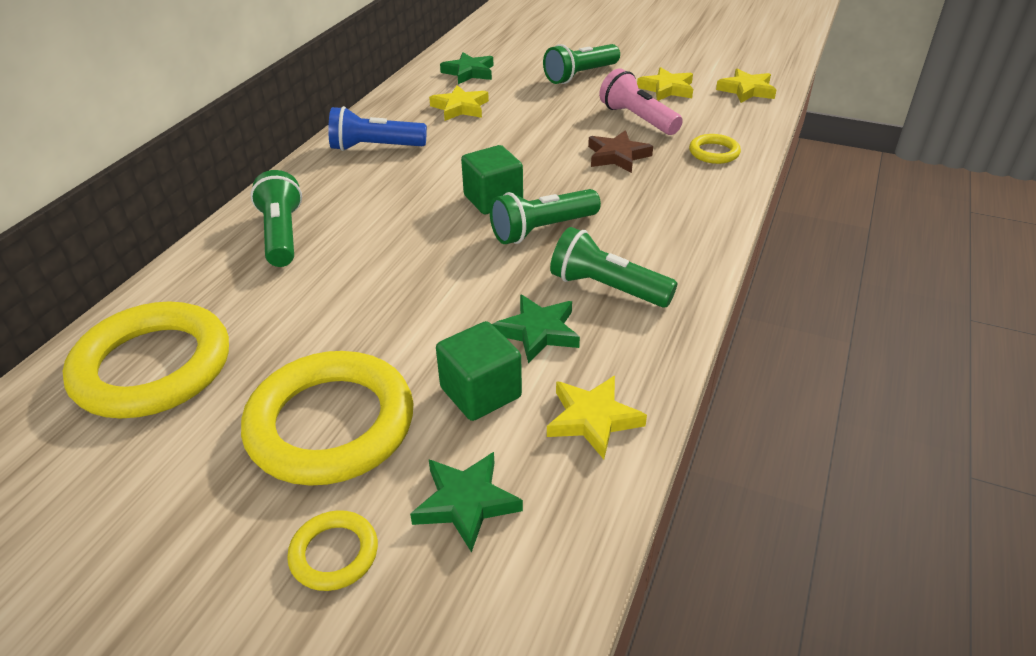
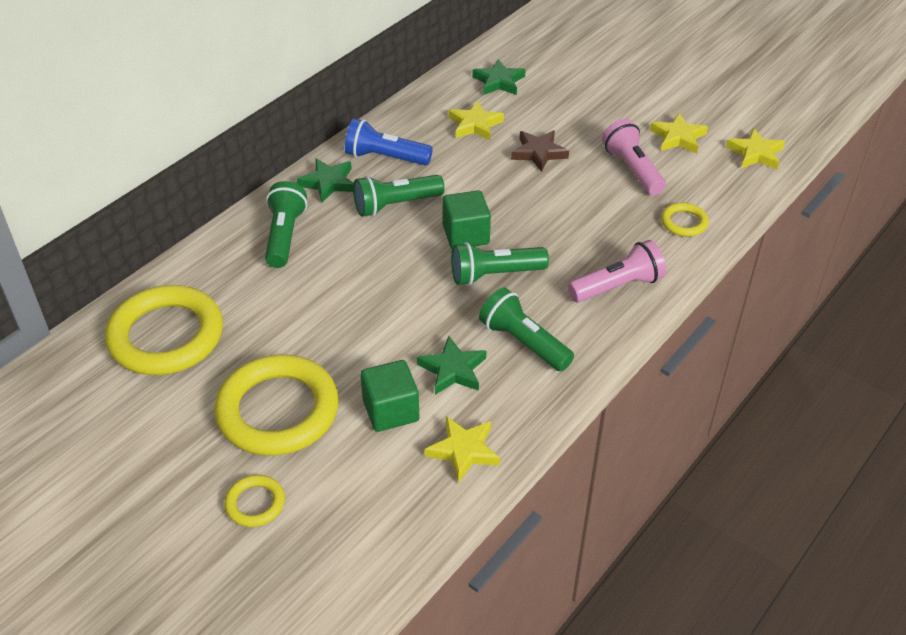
camera: 15 degrees right, 5 degrees up
green star [410,452,523,553] -> green star moved to [297,159,353,203]
green flashlight [543,44,620,84] -> green flashlight moved to [353,175,445,217]
brown star [588,130,653,173] -> brown star moved to [511,130,569,172]
none -> pink flashlight [568,240,666,303]

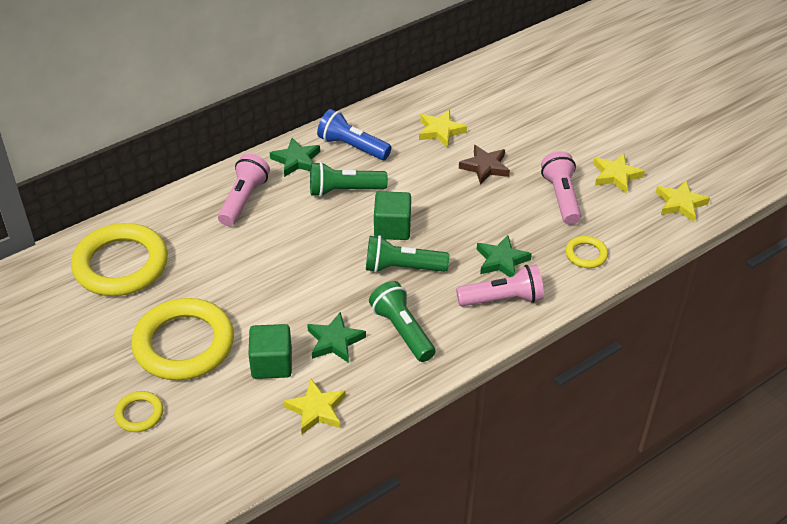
camera: 15 degrees right, 0 degrees up
green flashlight [265,181,307,268] -> pink flashlight [218,154,270,226]
green star [472,59,526,95] -> green star moved to [477,235,532,277]

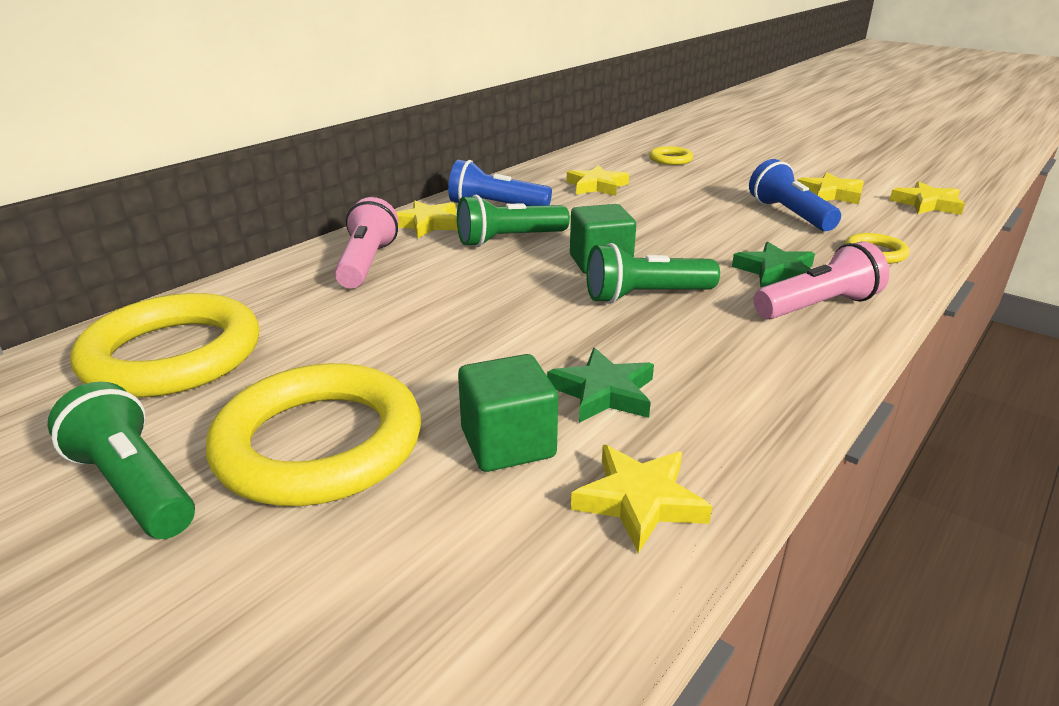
camera: 15 degrees left, 15 degrees down
yellow ring [114,391,163,432] -> yellow ring moved to [649,146,693,165]
green star [270,138,320,177] -> yellow star [396,201,458,238]
green flashlight [369,281,436,362] -> green flashlight moved to [47,381,195,539]
brown star [459,145,510,185] -> none
pink flashlight [541,151,581,225] -> blue flashlight [749,159,841,231]

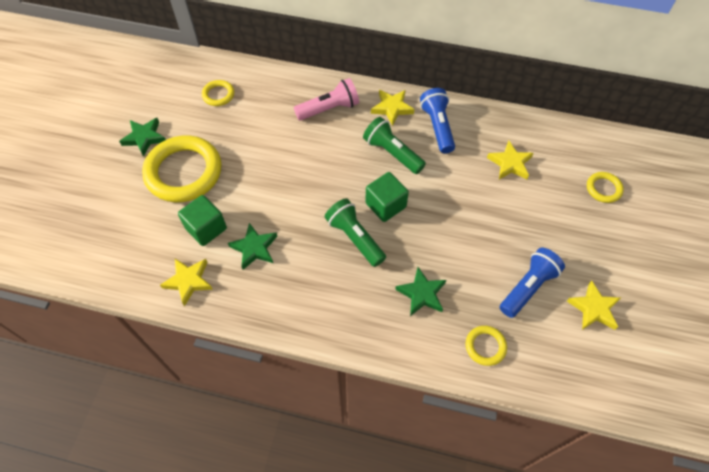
camera: 65 degrees right, 30 degrees up
green flashlight [47,381,195,539] -> green star [119,118,166,157]
yellow ring [70,293,260,397] -> yellow ring [202,80,234,106], size x0.45
pink flashlight [754,241,889,319] -> none
yellow star [890,181,965,215] -> none

